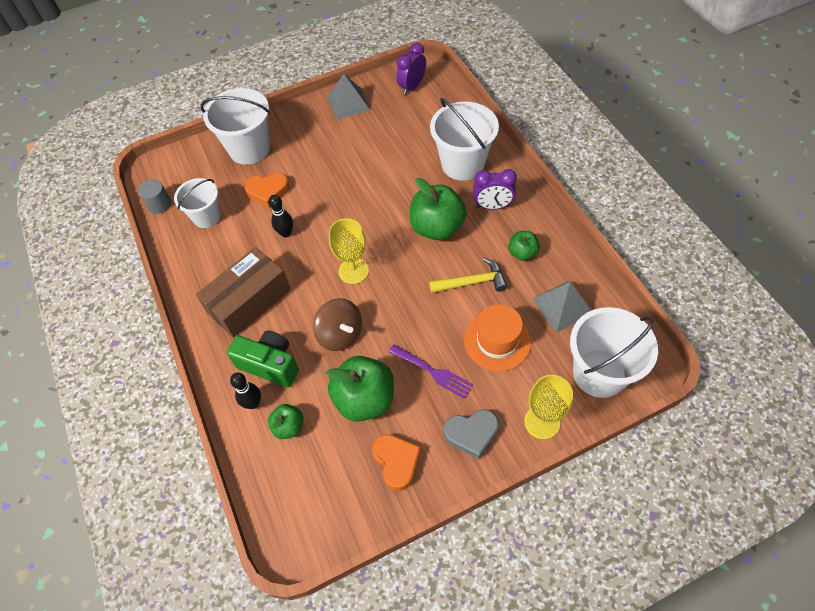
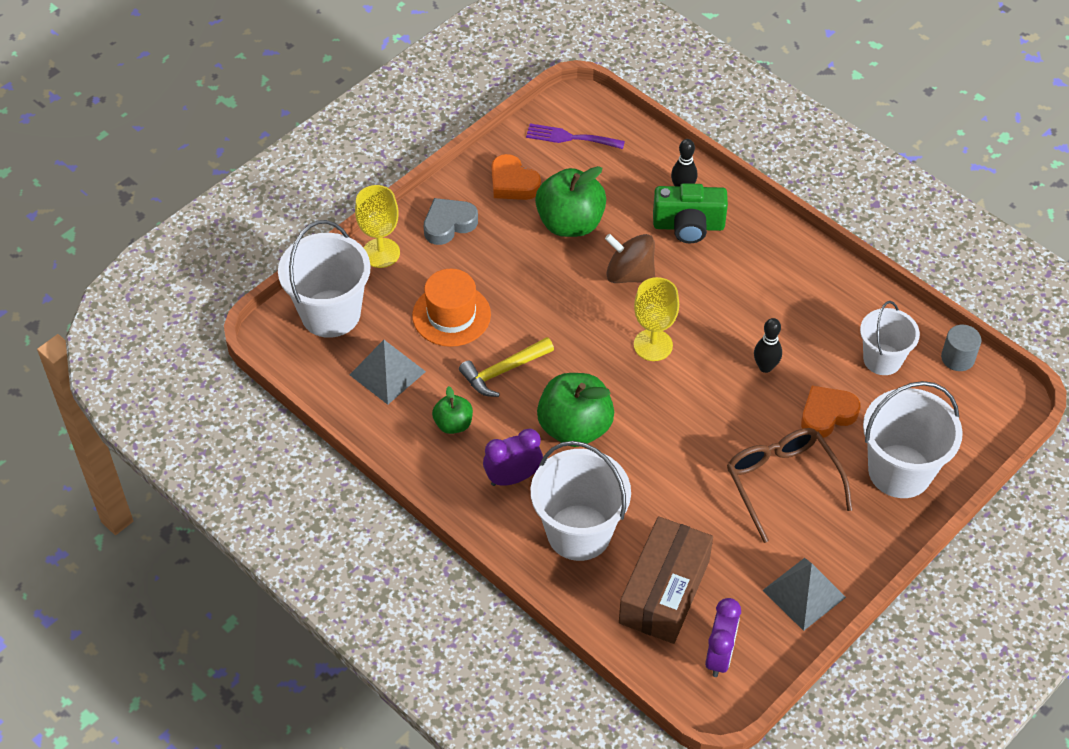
camera: 155 degrees right, 5 degrees down
brown box [196,247,290,338] -> brown box moved to [619,516,713,644]
green apple [268,404,303,439] -> none
purple fork [389,344,473,399] -> purple fork moved to [526,124,625,149]
none -> brown glasses [727,428,853,543]

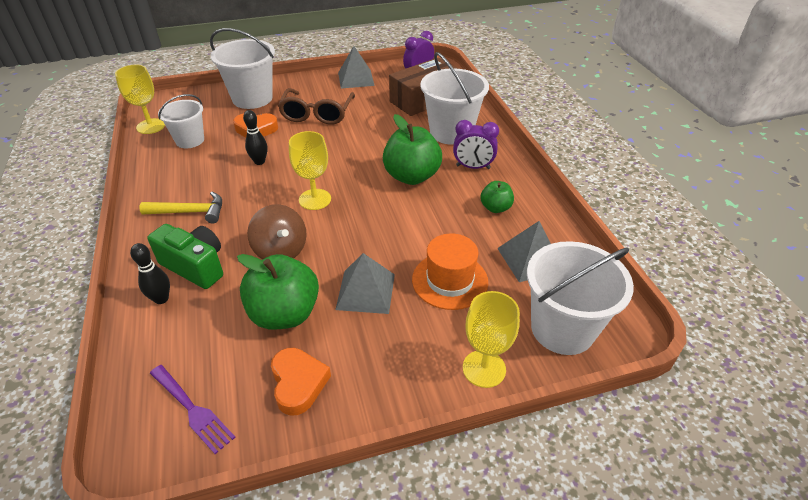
camera: 150 degrees left, 10 degrees down
grey heart [424,198,478,245] -> none
yellow hammer [459,337,554,397] -> yellow hammer moved to [139,192,222,223]
grey cylinder [941,325,981,371] -> yellow goblet [115,65,165,134]
none -> grey pyramid [335,253,395,314]

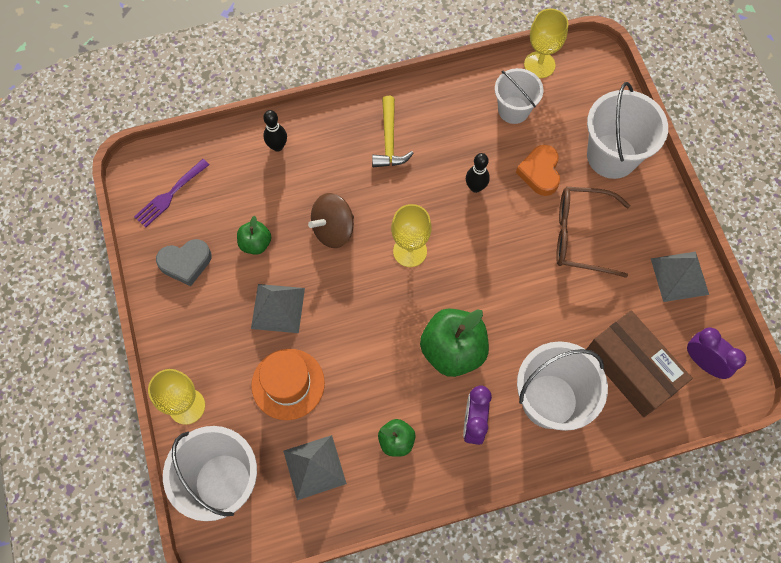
camera: 90 degrees right, 25 degrees up
green camera [147,224,223,289] -> none
green apple [237,254,319,330] -> green apple [237,216,271,255], size x0.53
orange heart [271,348,331,416] -> grey heart [156,239,212,286]

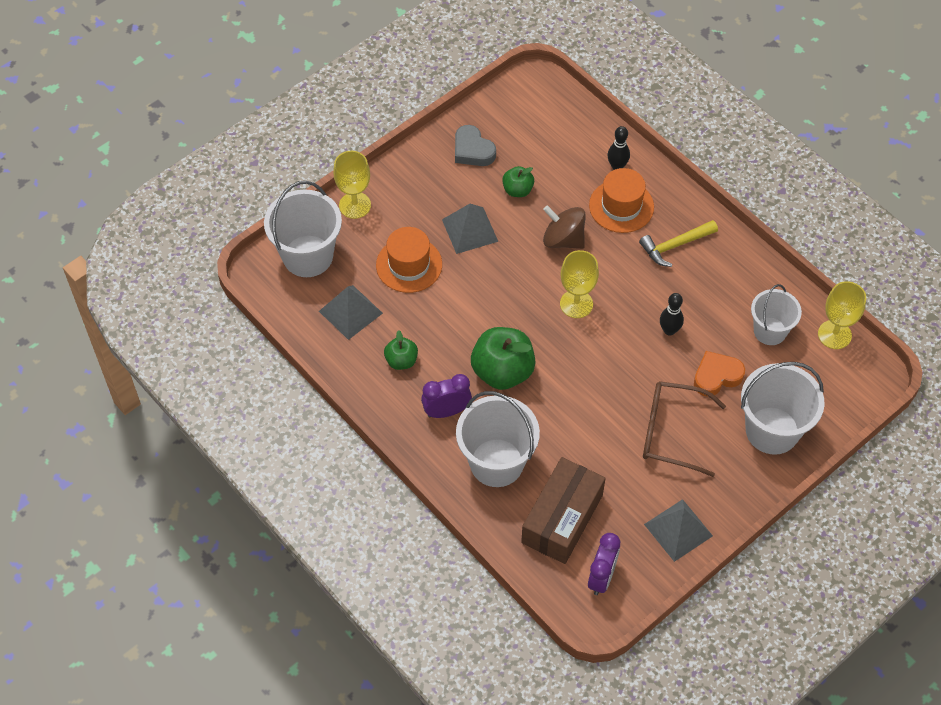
camera: 65 degrees right, 10 degrees down
purple fork [134,159,209,227] -> none
brown glasses [556,187,630,278] -> brown glasses turned 60 degrees counterclockwise [643,381,726,477]
none -> orange hat [589,168,654,233]

